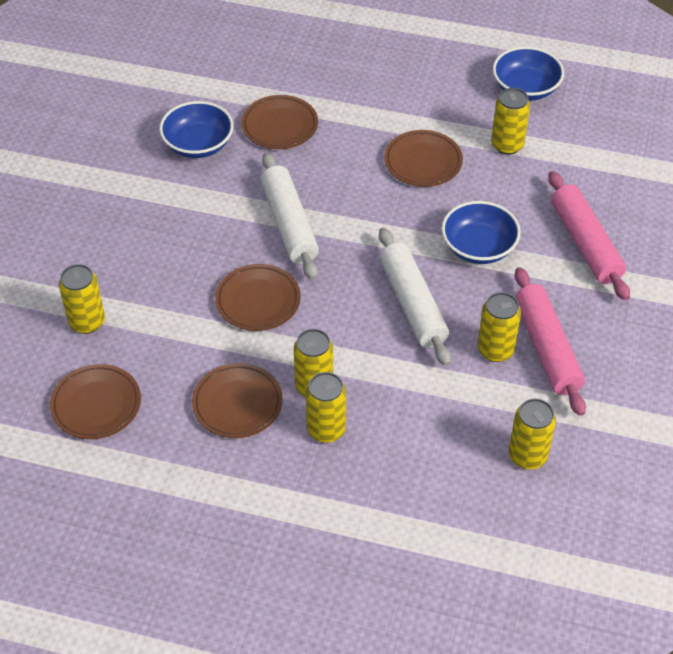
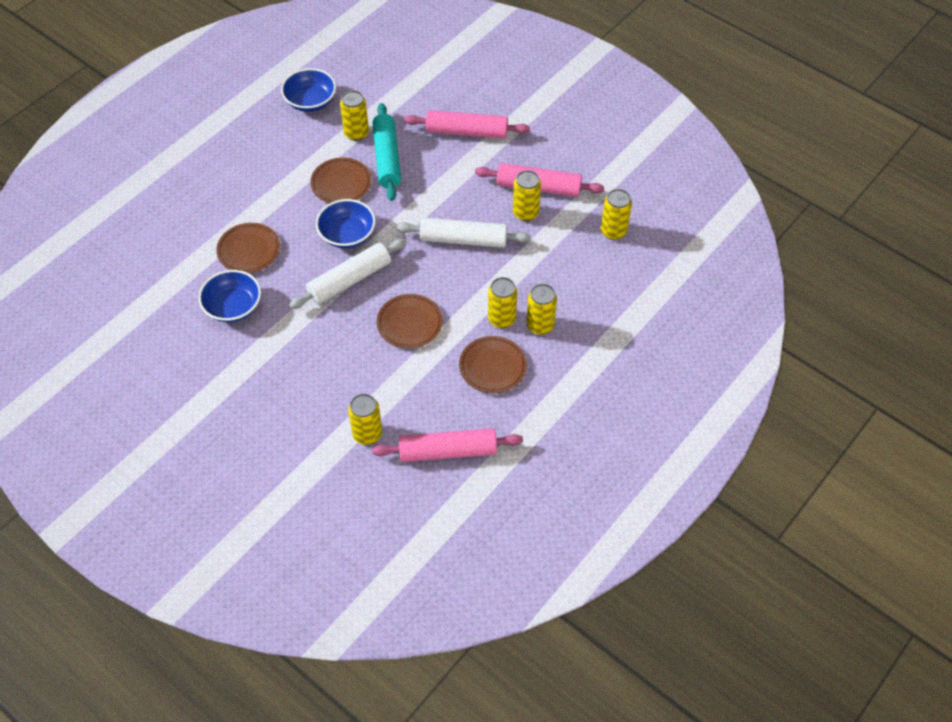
camera: 65 degrees left, 5 degrees up
brown plate [50,364,141,439] -> pink rolling pin [372,428,523,462]
white rolling pin [260,152,319,280] -> white rolling pin turned 45 degrees counterclockwise [289,239,406,309]
blue bowl [441,201,521,264] -> blue bowl moved to [316,199,376,248]
none -> turquoise rolling pin [372,103,401,201]

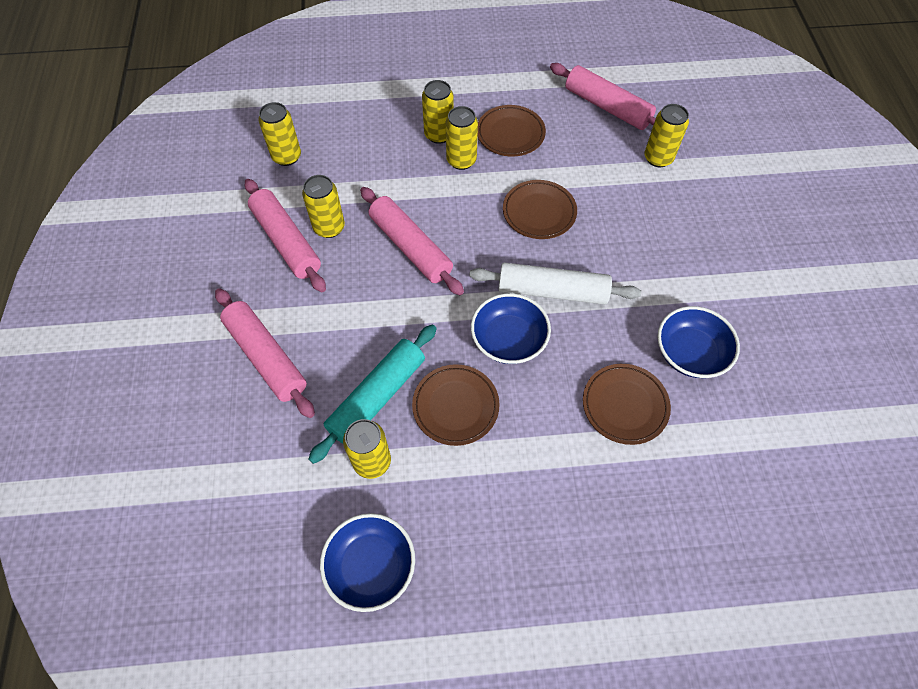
camera: 135 degrees left, 5 degrees up
white rolling pin [397,217,531,248] -> pink rolling pin [360,187,464,295]

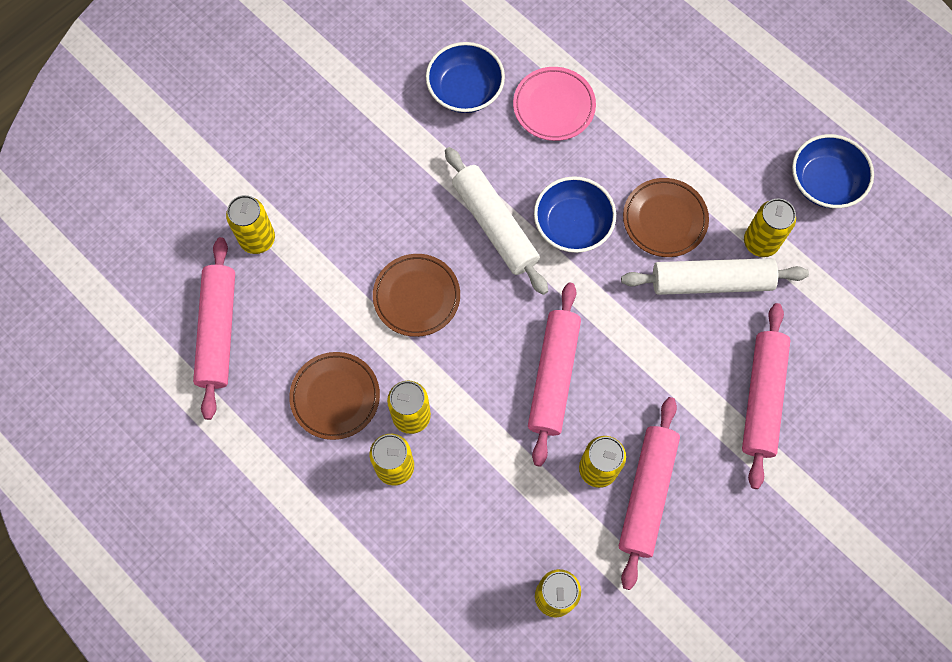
camera: 130 degrees left, 10 degrees up
turquoise rolling pin [308,324,437,464] -> white rolling pin [621,258,809,295]
brown plate [583,364,671,445] -> pink plate [513,67,596,141]

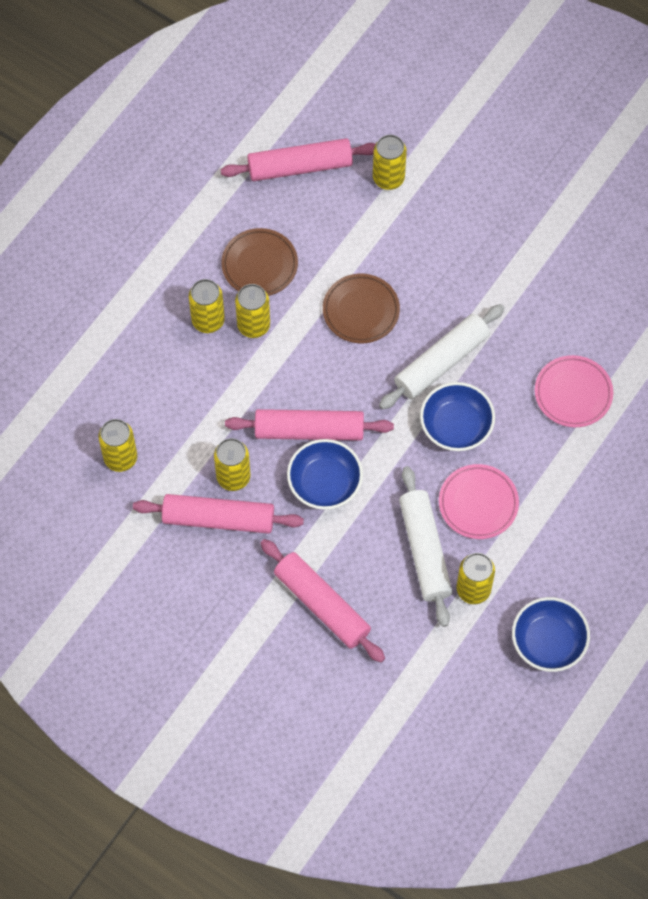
camera: 80 degrees right, 5 degrees down
blue bowl [426,42,505,113] -> blue bowl moved to [287,439,363,510]
brown plate [623,178,709,257] -> pink plate [439,464,519,539]
pink rolling pin [742,303,790,489] -> pink rolling pin turned 45 degrees clockwise [260,539,385,662]

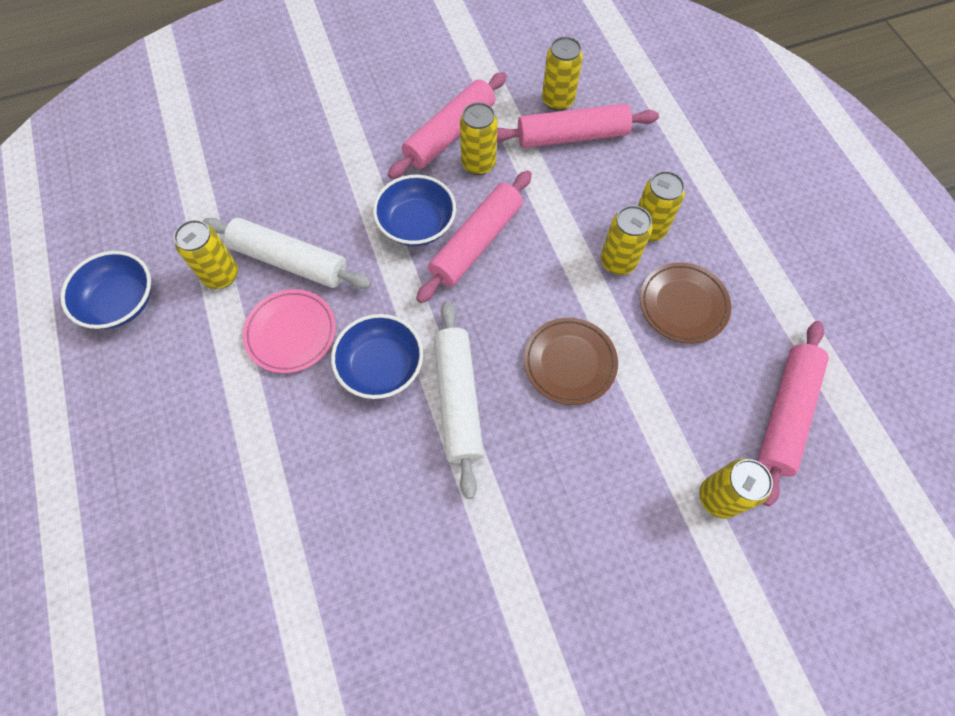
camera: 125 degrees right, 0 degrees up
pink rolling pin [260,539,385,662] -> pink rolling pin moved to [497,104,659,148]
pink plate [535,355,613,427] -> none

